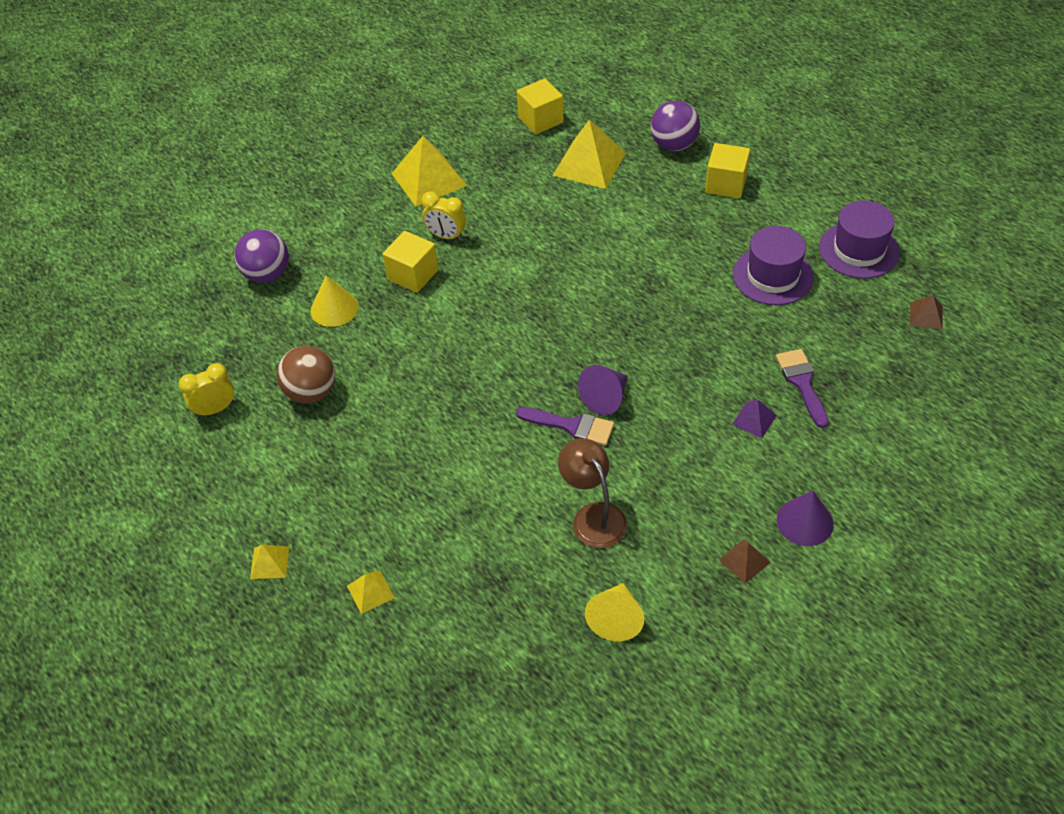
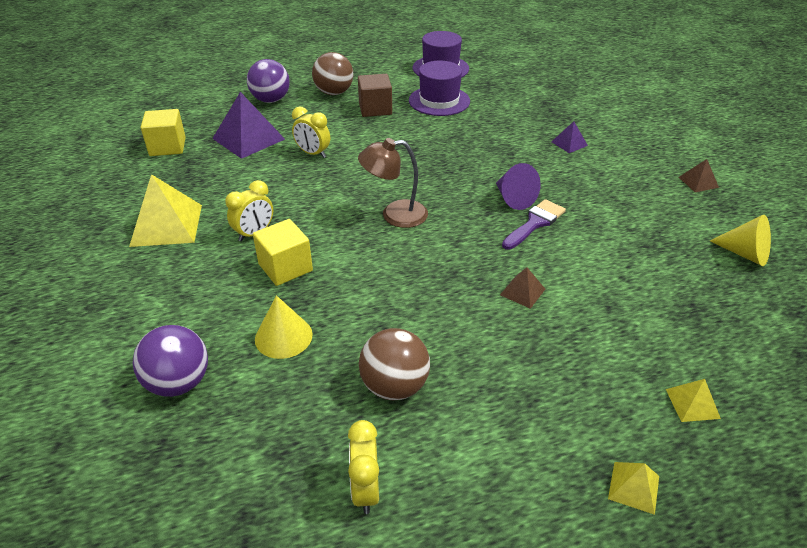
camera: 70 degrees left, 10 degrees down
yellow pyramid [553,120,626,189] -> purple pyramid [212,92,285,159]
brown lamp [558,438,627,548] -> brown lamp moved to [358,138,428,228]
yellow cube [705,143,750,198] -> brown ball [312,52,353,95]
purple brush [776,349,828,428] -> none
purple cone [777,491,834,546] -> none
brown pyramid [910,295,943,330] -> brown pyramid moved to [500,267,545,309]
none -> yellow clock [292,106,330,158]
none -> brown cube [358,74,392,117]

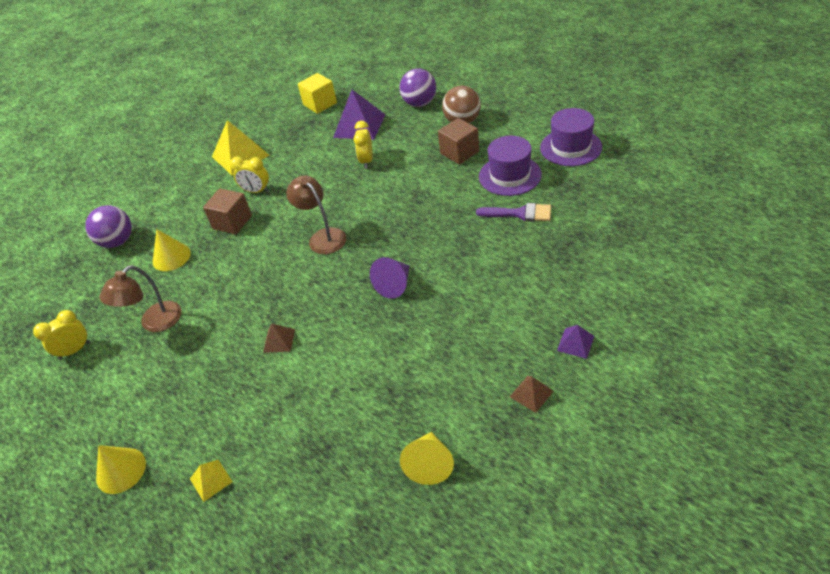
camera: 65 degrees right, 5 degrees up
yellow cube [253,219,313,286] -> brown cube [203,189,252,234]
brown ball [359,328,430,400] -> brown lamp [99,265,182,332]
purple brush [502,199,566,250] -> purple brush moved to [476,203,551,221]
purple pyramid [552,121,588,153] -> purple pyramid moved to [557,325,594,359]
yellow pyramid [608,462,659,515] -> yellow cone [96,445,146,494]

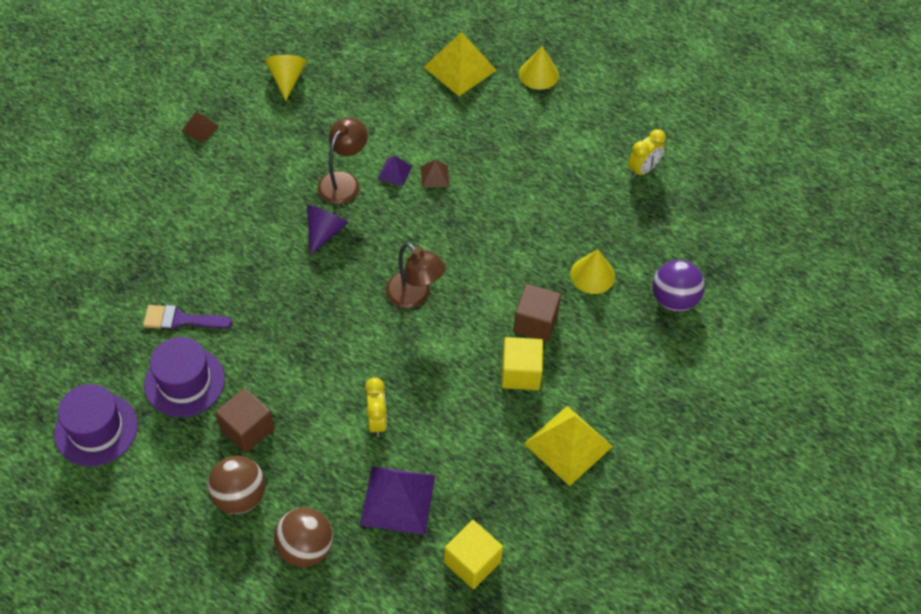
camera: 165 degrees right, 10 degrees up
brown lamp [99,265,182,332] -> brown lamp moved to [317,117,368,205]
yellow pyramid [190,460,233,502] -> yellow pyramid [424,32,497,96], size x2.04
yellow clock [230,157,269,193] -> yellow cube [502,337,543,390]
purple ball [399,68,436,107] -> brown ball [274,508,333,567]
purple pyramid [557,325,594,359] -> purple pyramid moved to [378,155,412,186]

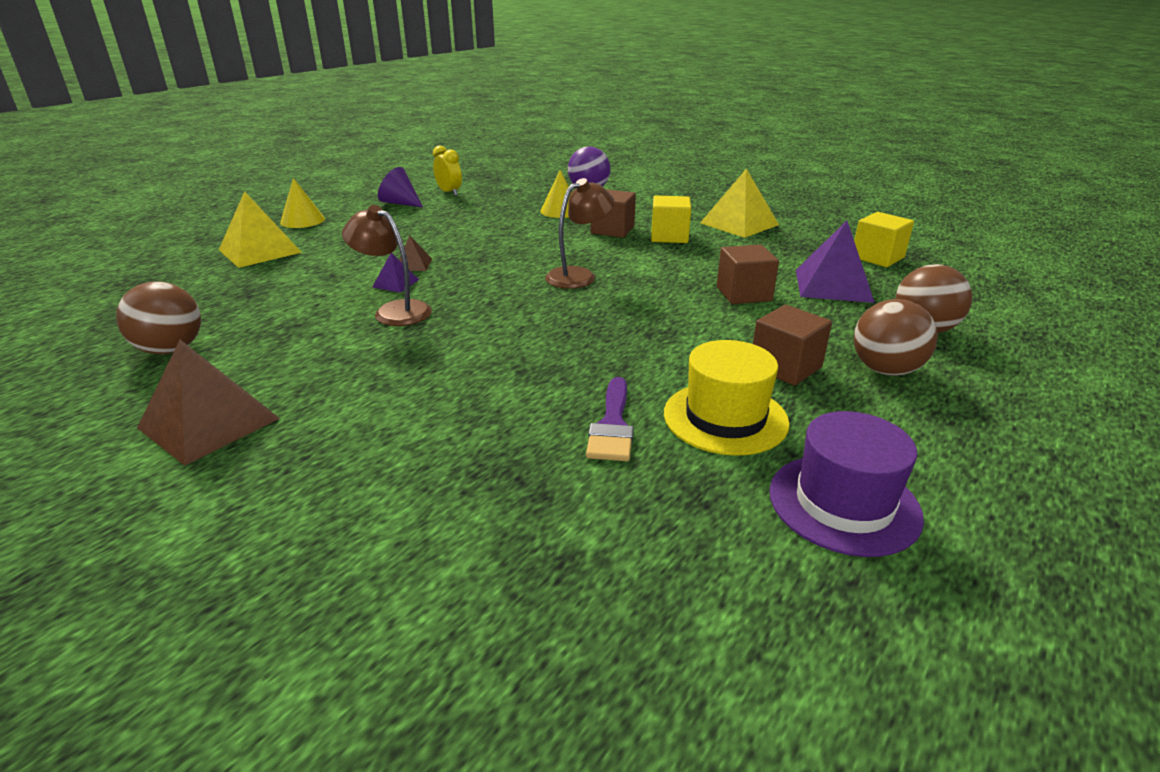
camera: 85 degrees left, 25 degrees down
purple hat [144,337,225,417] -> yellow hat [664,340,790,456]
brown pyramid [182,111,219,143] -> brown pyramid [137,340,280,466], size x2.04
yellow cone [265,55,306,101] -> brown ball [116,281,201,355]
purple cone [307,205,348,255] -> purple cone moved to [378,167,423,207]
yellow clock [365,377,387,437] -> brown cube [717,245,779,304]

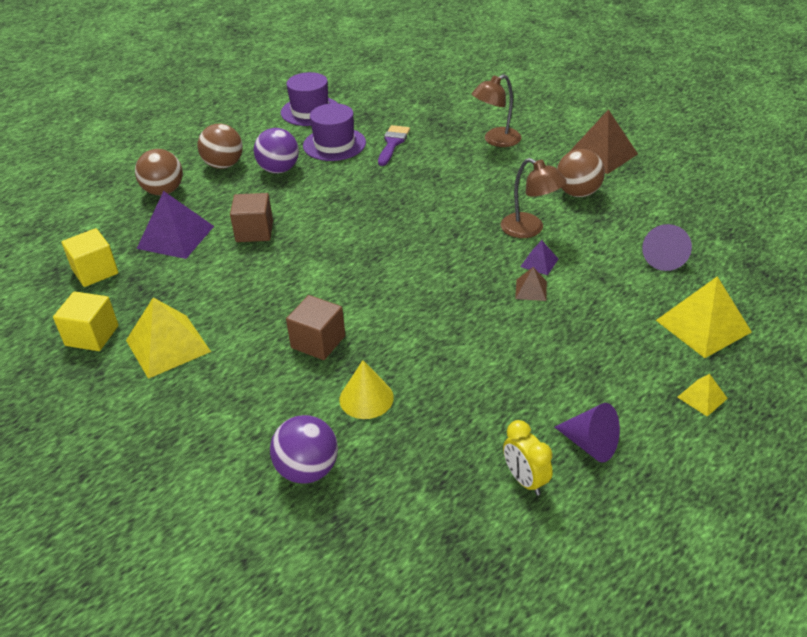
camera: 170 degrees left, 10 degrees up
brown ball [116,281,201,355] -> brown ball moved to [557,149,605,197]
yellow cone [280,178,325,228] -> yellow pyramid [677,374,728,417]
brown lamp [545,178,614,289] -> brown lamp moved to [472,74,521,147]
yellow cube [651,195,691,243] -> yellow cube moved to [53,291,119,351]
yellow hat [664,340,790,456] -> purple hat [303,103,366,161]
brown cube [753,305,832,386] -> purple ball [254,128,299,173]
none -> purple cone [642,224,692,271]

